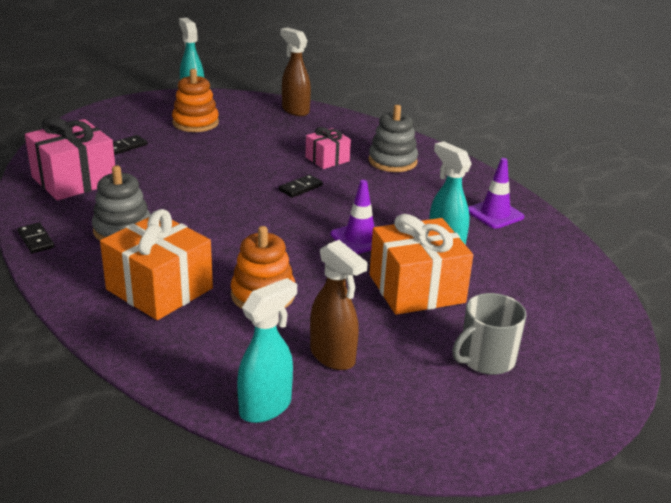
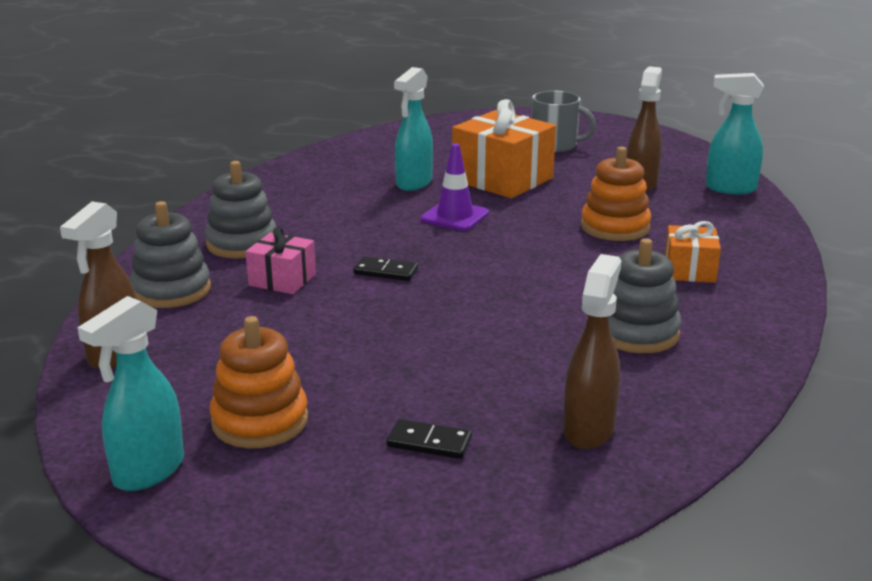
camera: 120 degrees left, 5 degrees down
black domino [17,223,55,253] -> none
pink gift [25,117,115,201] -> brown spray bottle [563,254,621,450]
orange gift [100,209,213,320] -> orange gift [665,221,721,283], size x0.55
purple traffic cone [468,158,524,229] -> none
none -> grey stacking toy [130,201,211,308]

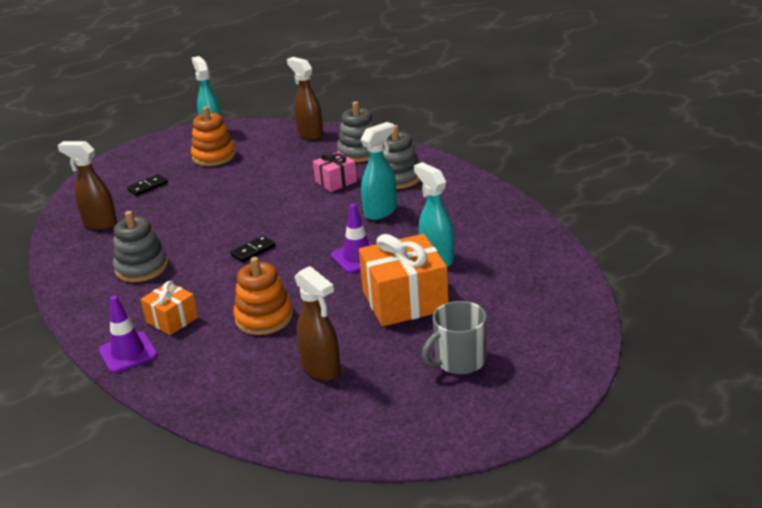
camera: 125 degrees right, 5 degrees up
black domino [353,256,418,281] -> black domino moved to [230,236,275,262]
brown spray bottle [563,254,621,450] -> brown spray bottle turned 150 degrees clockwise [58,141,117,230]
turquoise spray bottle [706,73,764,194] -> turquoise spray bottle moved to [360,122,397,220]
none -> purple traffic cone [99,295,158,373]

